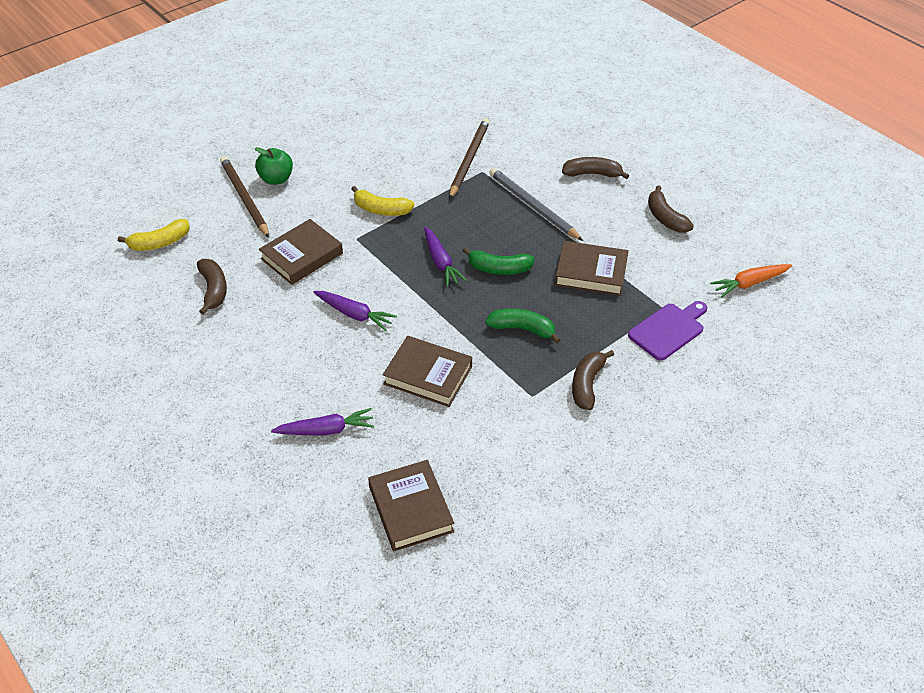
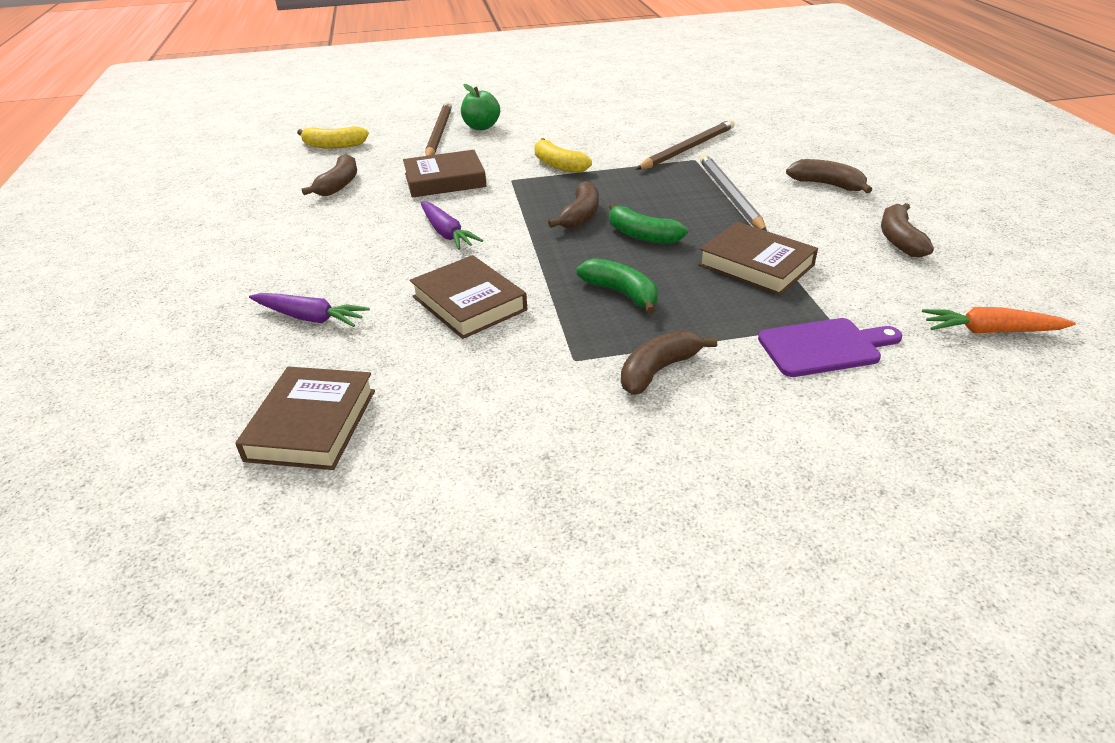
camera: 30 degrees right, 10 degrees down
purple carrot [424,227,467,287] -> brown banana [548,181,599,229]

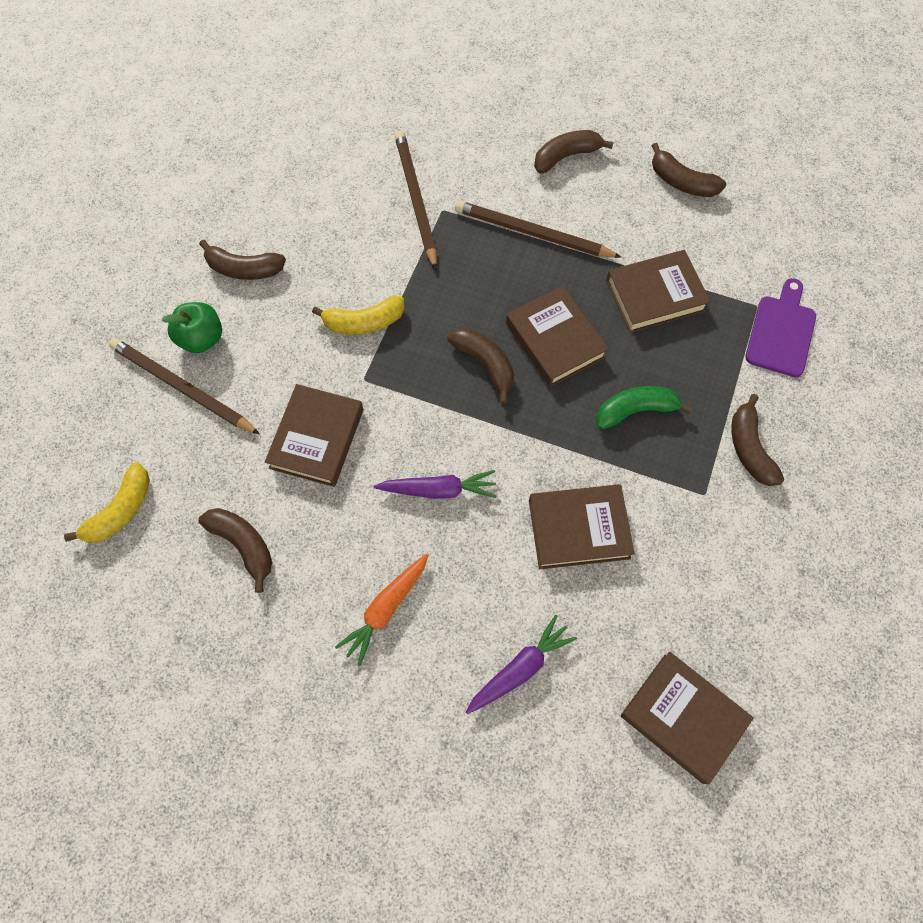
camera: 60 degrees left, 30 degrees up
green banana [609,203,688,244] -> brown book [506,286,609,387]
grey pencil [700,154,767,231] -> brown pencil [455,201,622,258]
orange carrot [922,307,1076,333] -> orange carrot moved to [335,553,428,666]
none -> brown banana [199,240,286,280]

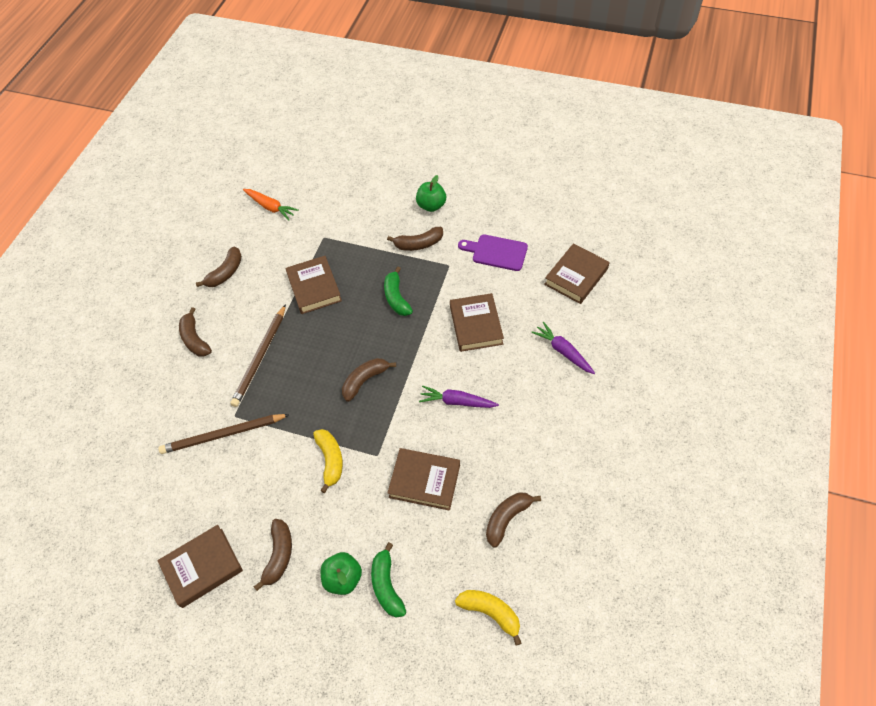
camera: 90 degrees left, 10 degrees down
brown pencil [109,338,260,434] -> green banana [371,542,406,618]
orange carrot [335,553,428,666] -> orange carrot moved to [243,189,299,221]
purple carrot [374,470,497,499] -> purple carrot turned 75 degrees counterclockwise [419,385,499,408]
brown book [506,286,609,387] -> brown book moved to [157,525,243,608]
purple cutting board [745,278,816,377] -> purple cutting board moved to [458,235,528,271]
none -> green apple [416,175,446,212]

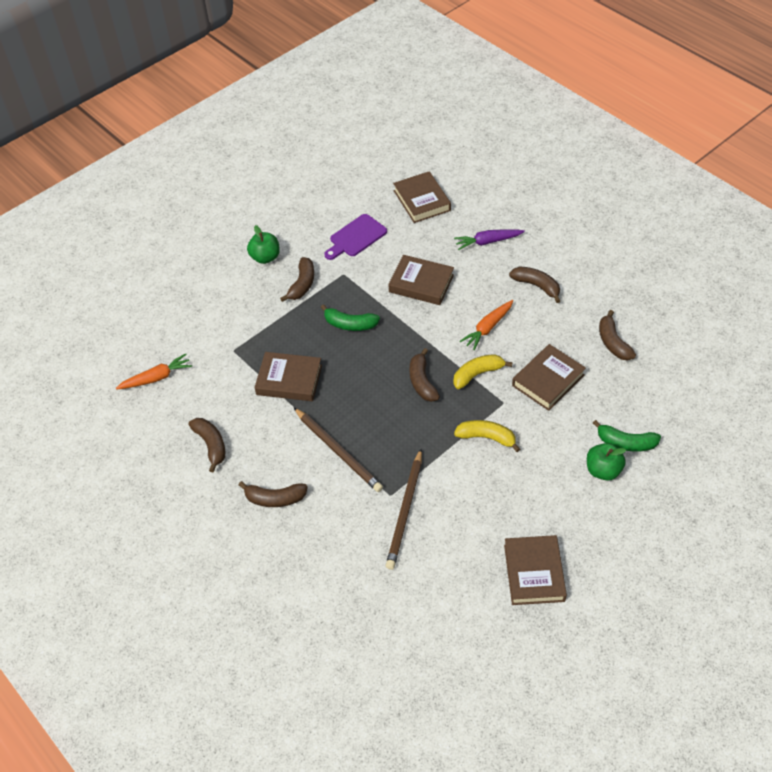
camera: 60 degrees left, 5 degrees down
brown banana [254,519,292,591] -> brown banana moved to [509,267,560,303]
purple carrot [419,385,499,408] -> orange carrot [460,300,513,350]
yellow banana [455,590,522,646] -> yellow banana moved to [453,354,513,389]

